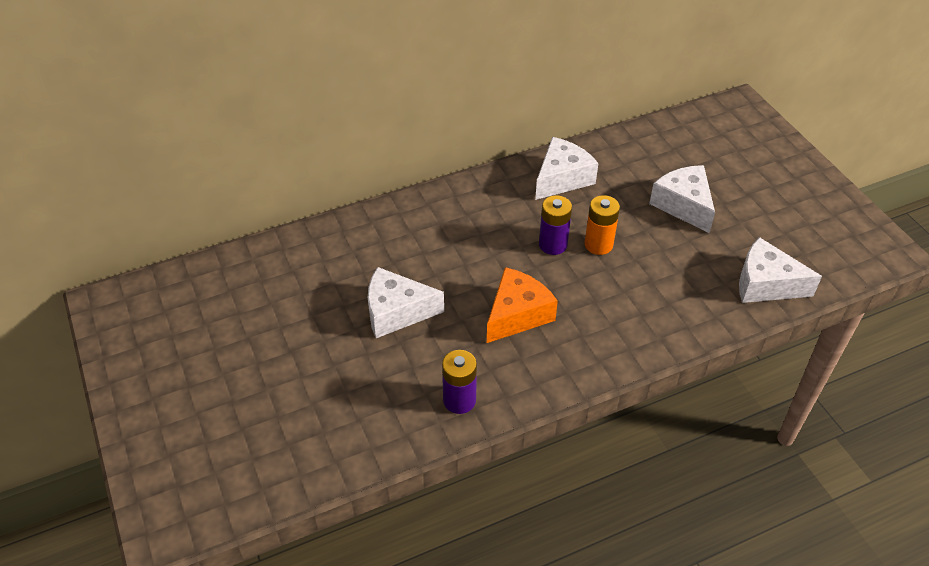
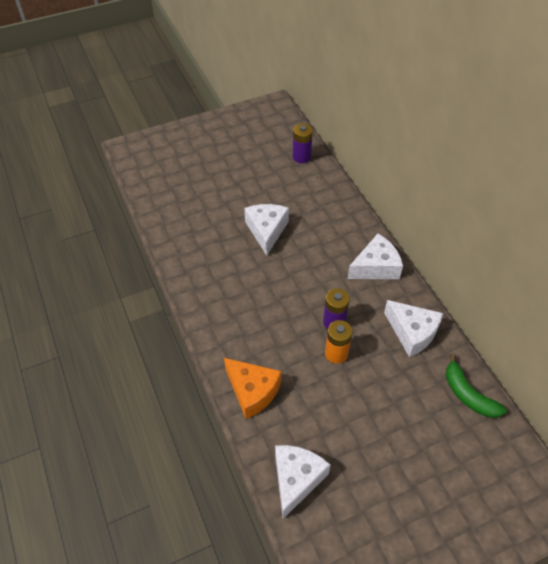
camera: 90 degrees right, 5 degrees up
purple battery [442,350,477,414] -> purple battery moved to [293,123,313,163]
orange cheese [487,267,558,343] -> orange cheese moved to [224,358,282,419]
white cheese [649,165,715,233] -> white cheese moved to [347,233,403,279]
none -> green banana [446,354,507,418]

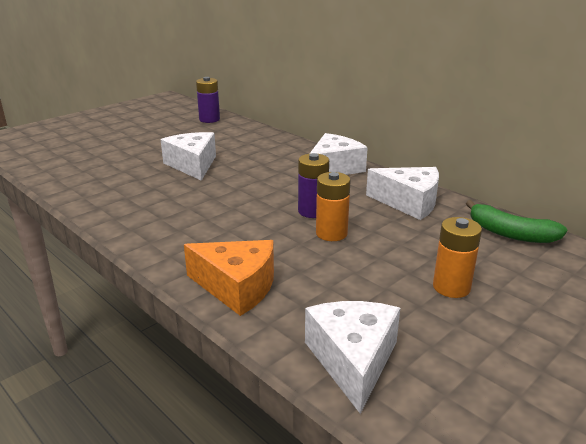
camera: 20 degrees left, 25 degrees down
none -> orange battery [433,217,482,298]

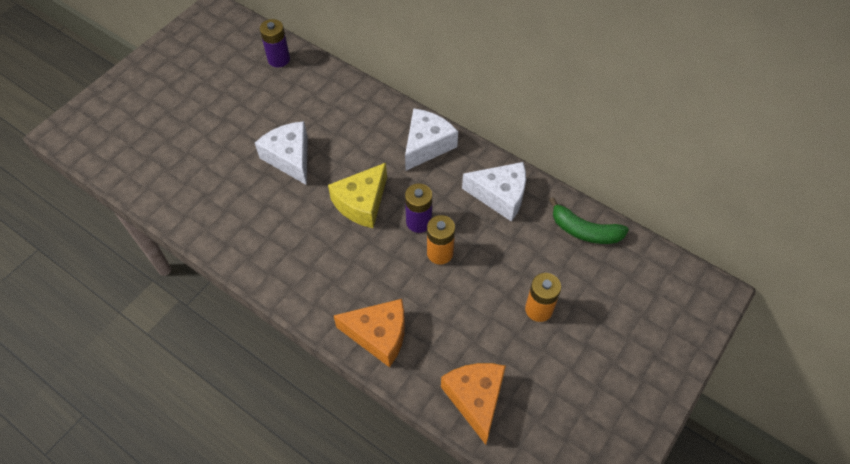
camera: 10 degrees left, 30 degrees up
white cheese [305,301,400,414] -> orange cheese [441,363,506,445]
none -> yellow cheese [328,163,387,228]

